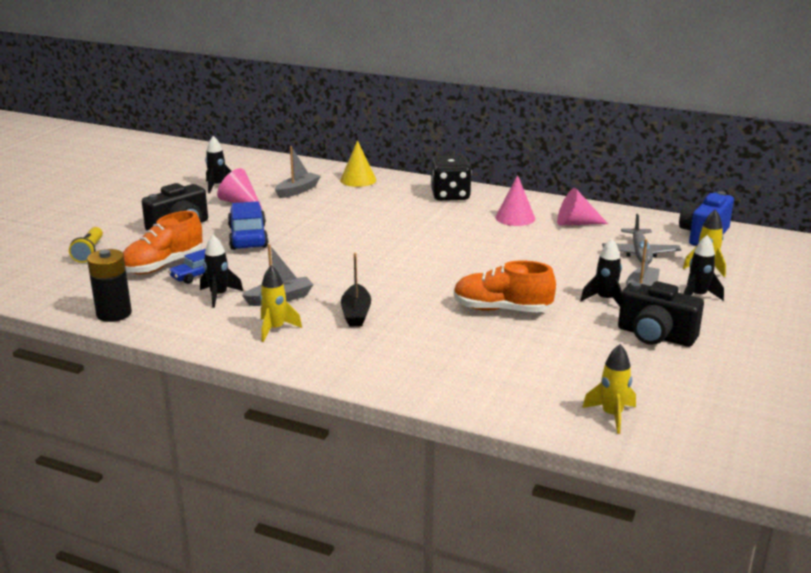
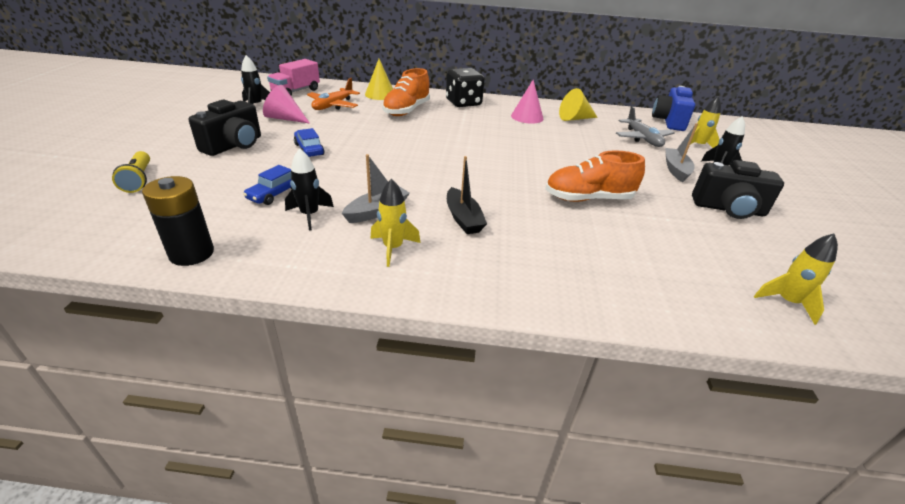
camera: 20 degrees left, 10 degrees up
orange shoe [123,211,202,274] -> orange shoe moved to [382,68,430,116]
blue car [228,201,268,250] -> blue car [294,128,325,157], size x0.60
grey boat [275,146,321,198] -> orange plane [307,78,360,110]
pink cone [557,188,608,225] -> yellow cone [559,88,597,121]
black rocket [580,239,622,306] -> none
none -> pink truck [267,59,320,96]

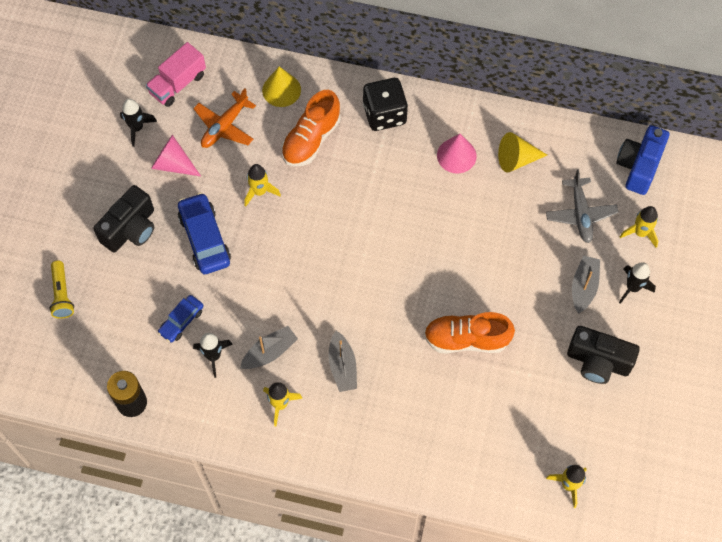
camera: 10 degrees right, 30 degrees up
blue car [294,128,325,157] -> blue car [178,192,231,274], size x1.67
black boat [447,156,487,234] -> grey boat [328,331,357,392]
none -> yellow rocket [244,164,281,207]

